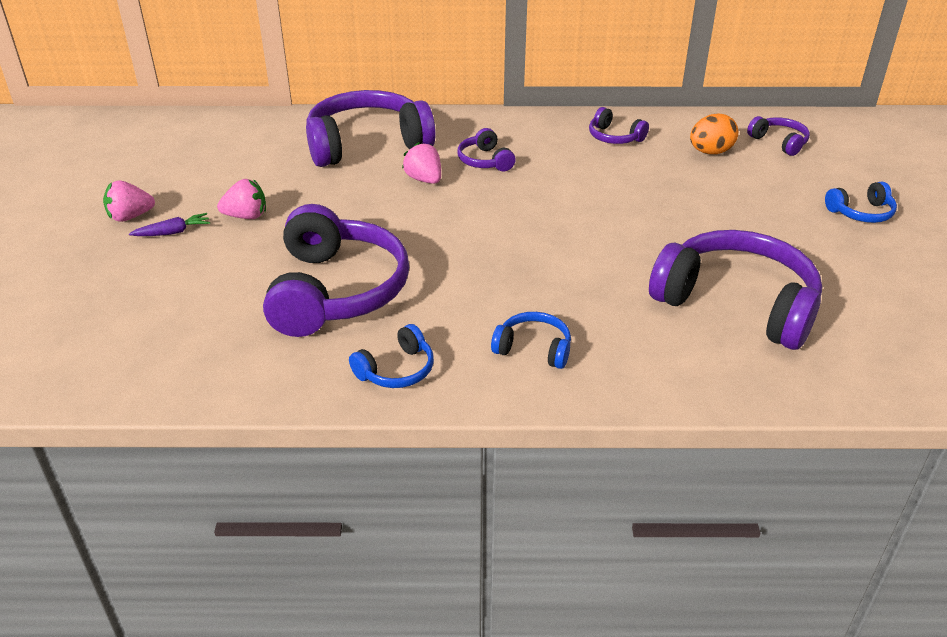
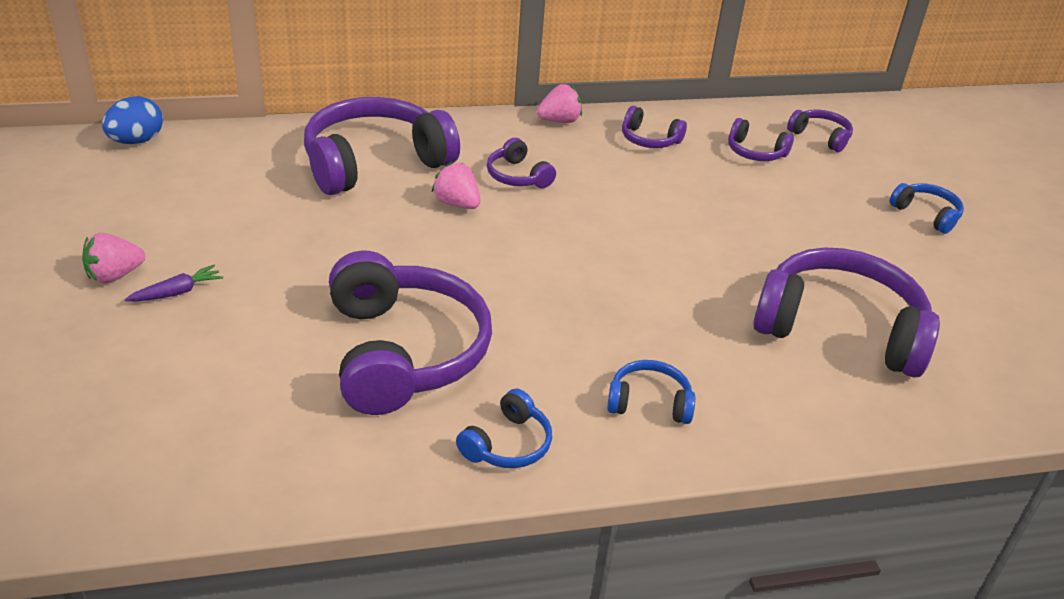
camera: 15 degrees left, 0 degrees up
pink strawberry [217,179,266,219] -> pink strawberry moved to [536,84,582,123]
orange egg [690,114,738,154] -> purple headphones [728,118,794,161]
blue headphones [825,181,897,223] -> blue headphones turned 105 degrees counterclockwise [890,183,964,234]
none -> blue egg [102,96,163,144]

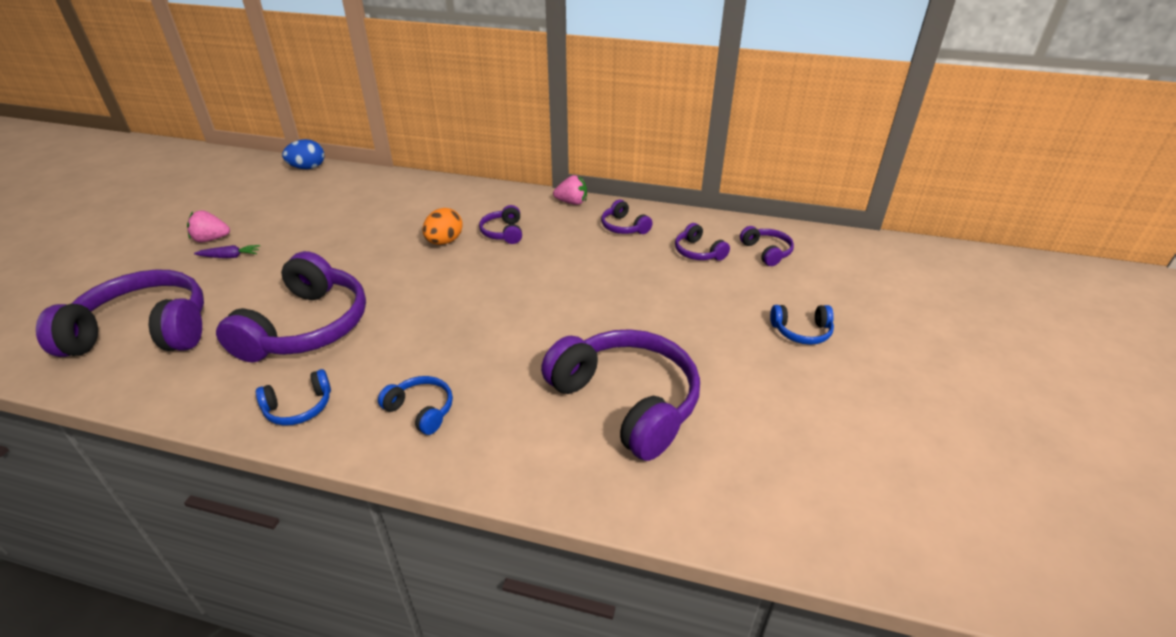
camera: 30 degrees right, 0 degrees up
purple headphones [304,97,460,195] -> purple headphones moved to [36,269,204,357]
pink strawberry [432,162,481,209] -> orange egg [422,208,463,245]
blue headphones [890,183,964,234] -> blue headphones turned 105 degrees clockwise [770,305,834,345]

